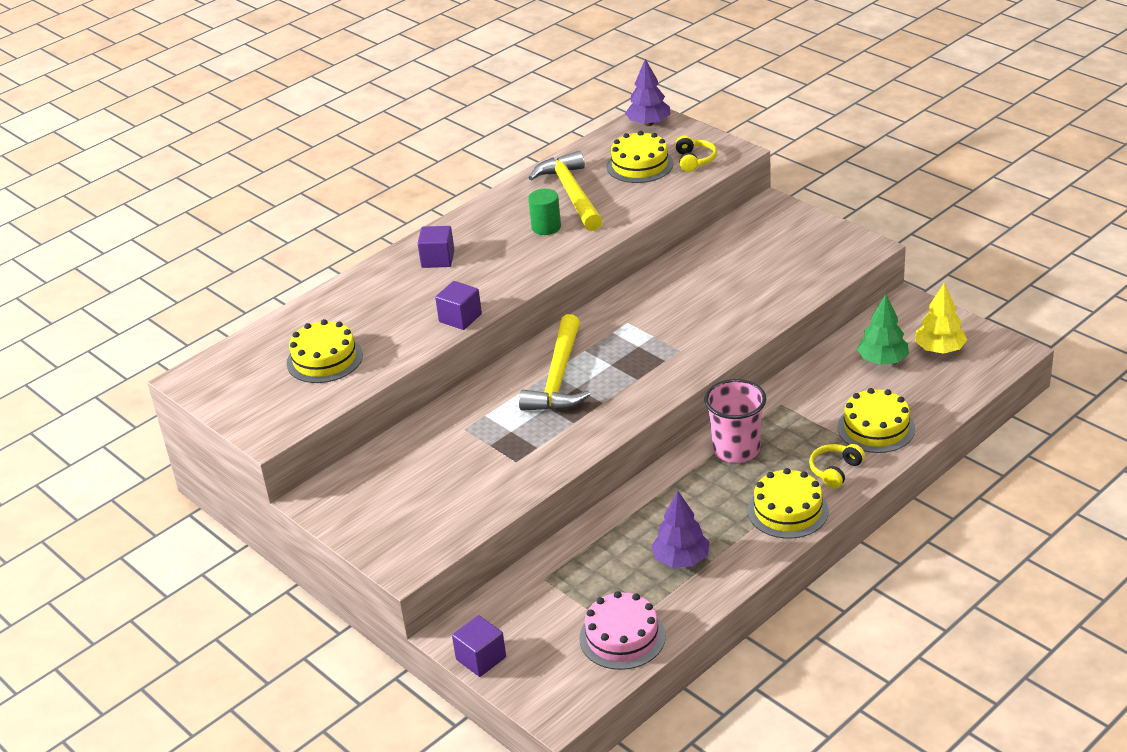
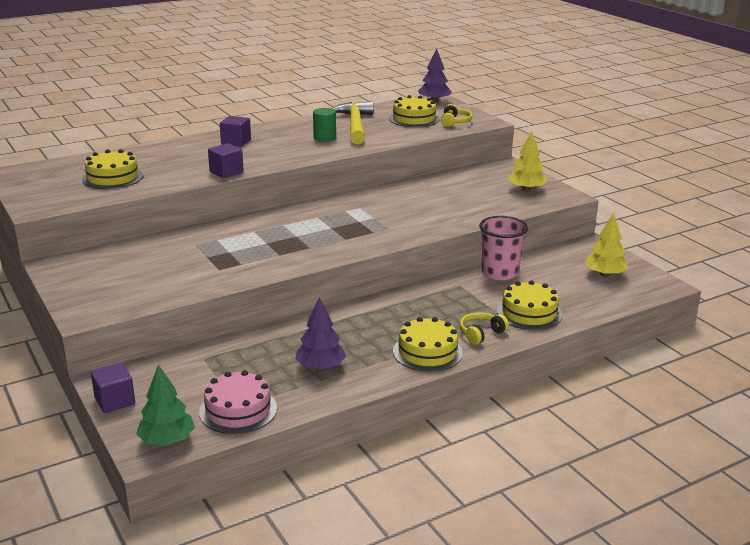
camera: 10 degrees right, 10 degrees down
yellow hammer [519,314,590,411] -> none
pink cup [704,379,766,463] -> pink cup moved to [479,216,528,280]
green tree [857,294,909,365] -> green tree moved to [136,365,195,445]
none -> yellow tree [508,131,547,192]

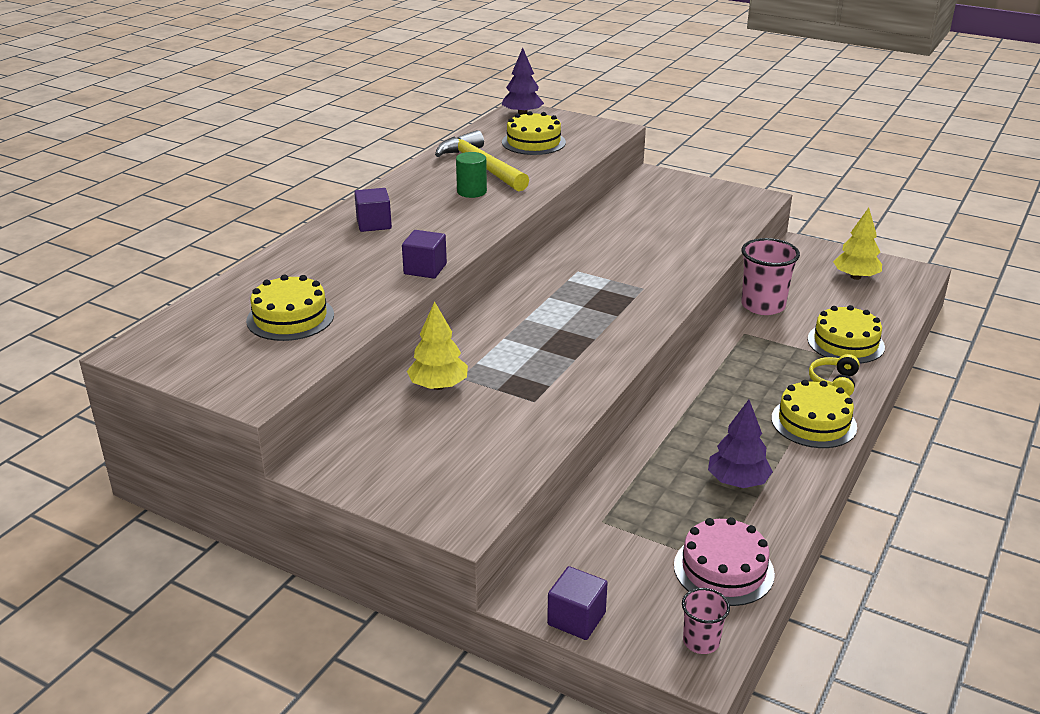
camera: 30 degrees left, 5 degrees up
green tree [136,365,195,445] -> pink cup [682,588,730,654]
yellow headphones [441,104,473,127] -> none
yellow tree [508,131,547,192] -> yellow tree moved to [407,302,468,390]

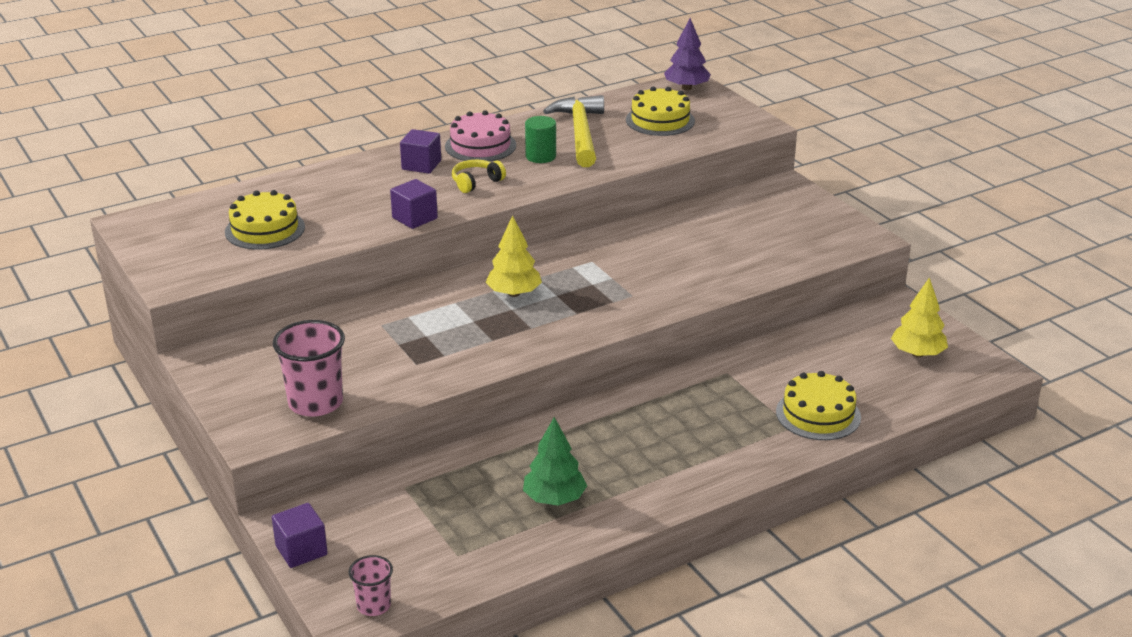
camera: 30 degrees right, 0 degrees up
yellow tree [407,302,468,390] -> yellow tree moved to [486,215,542,297]
pink cake [674,517,775,606] -> pink cake moved to [445,110,516,162]
purple tree [708,400,773,488] -> green tree [523,417,587,506]
pink cup [741,238,800,315] -> pink cup moved to [273,320,345,417]
yellow cake [771,380,857,448] -> none
yellow headphones [809,354,860,396] -> yellow headphones moved to [452,160,506,193]

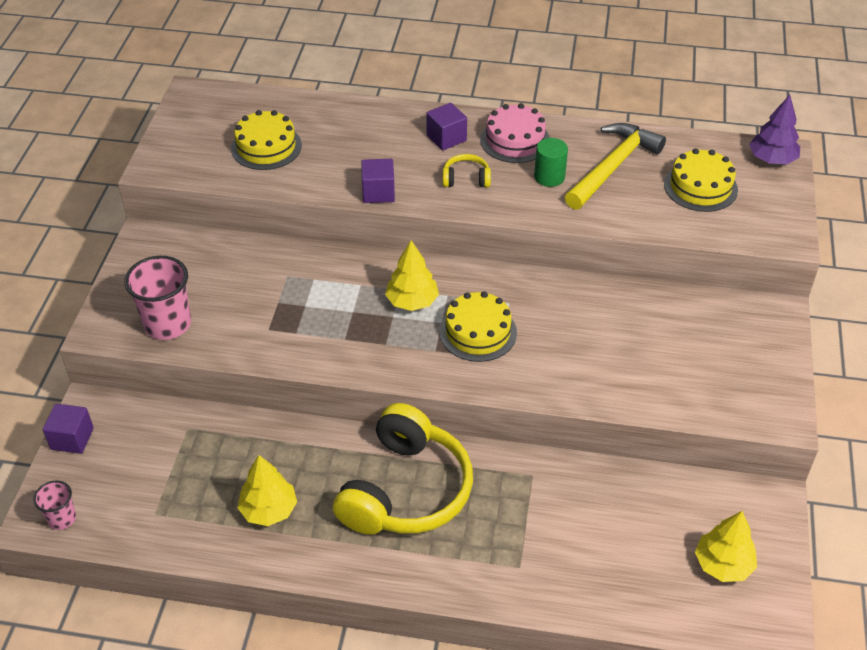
camera: 40 degrees right, 15 degrees up
green tree [523,417,587,506] -> yellow tree [237,455,297,526]
yellow cake [776,371,861,440] -> yellow cake moved to [439,291,517,362]
none -> yellow headphones [333,403,473,535]

